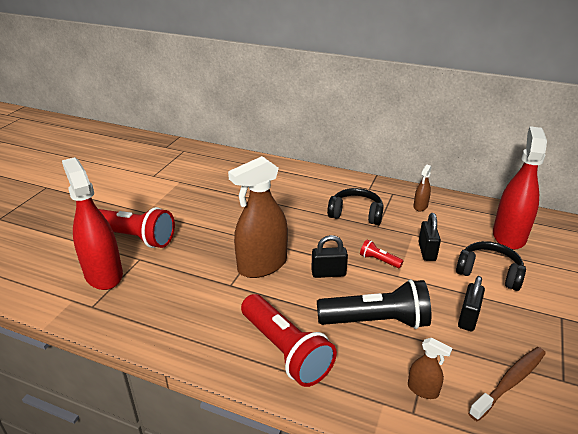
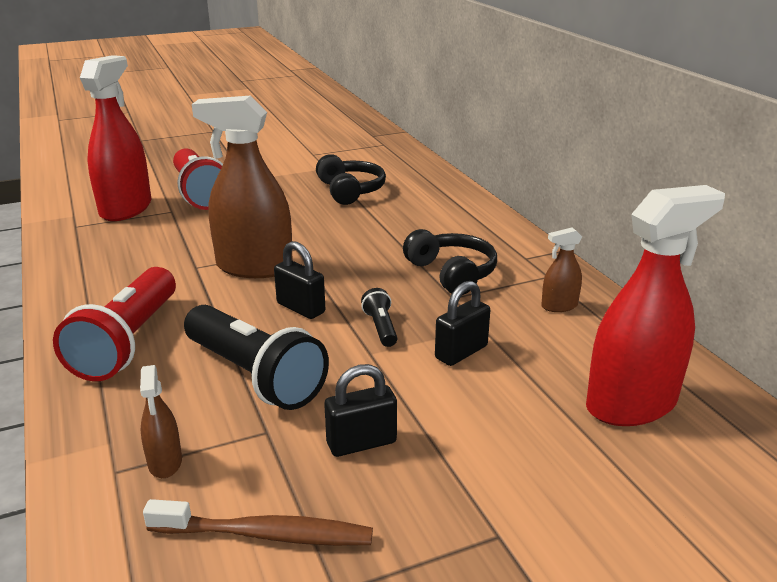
camera: 45 degrees right, 5 degrees down
red flashlight [360,239,403,268] -> black flashlight [361,288,397,347]
black headphones [456,241,526,291] -> black headphones moved to [316,154,386,205]

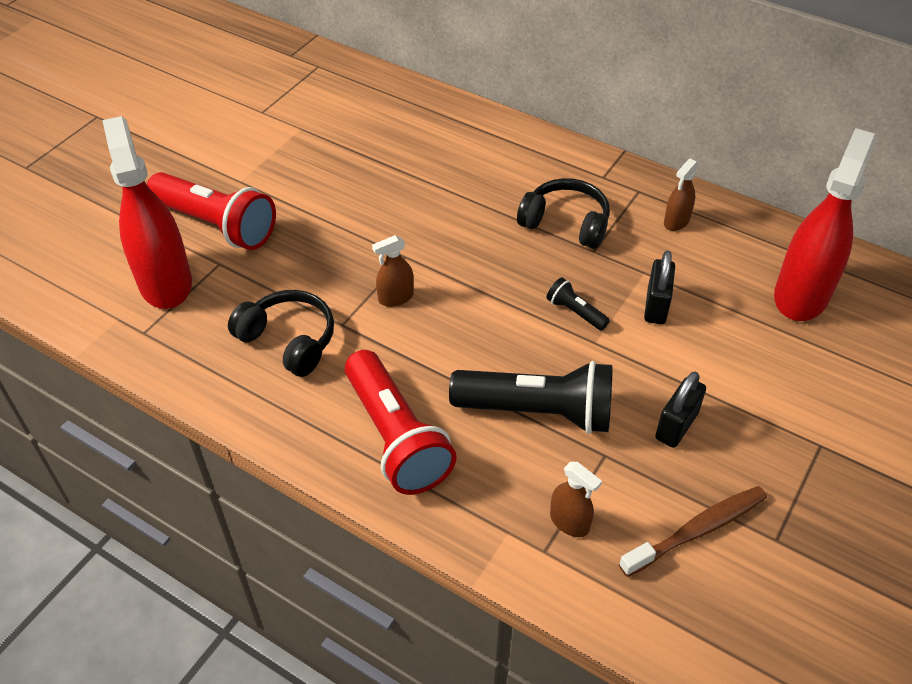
camera: 35 degrees left, 20 degrees up
brown spray bottle [192,95,293,278] -> brown spray bottle [372,235,414,307], size x0.45
black padlock [274,241,325,319] -> none
black headphones [316,154,386,205] -> black headphones moved to [228,290,334,377]

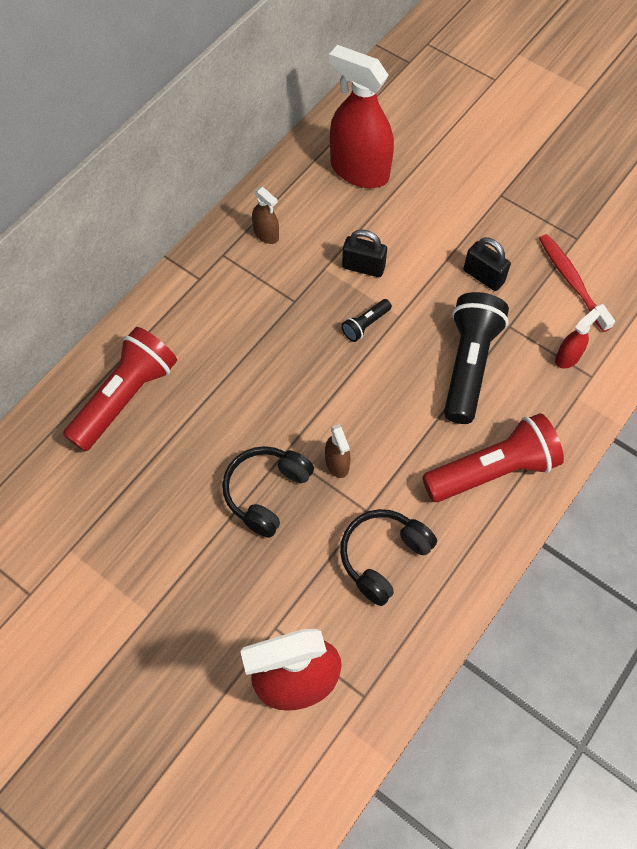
camera: 85 degrees left, 15 degrees up
red flashlight [147,172,276,250] -> red flashlight moved to [63,327,177,451]
black headphones [517,178,610,249] -> black headphones moved to [222,446,314,538]
brown spray bottle [550,462,602,537] -> red spray bottle [555,309,600,369]
brown toothbrush [619,486,767,577] -> red toothbrush [539,234,615,332]

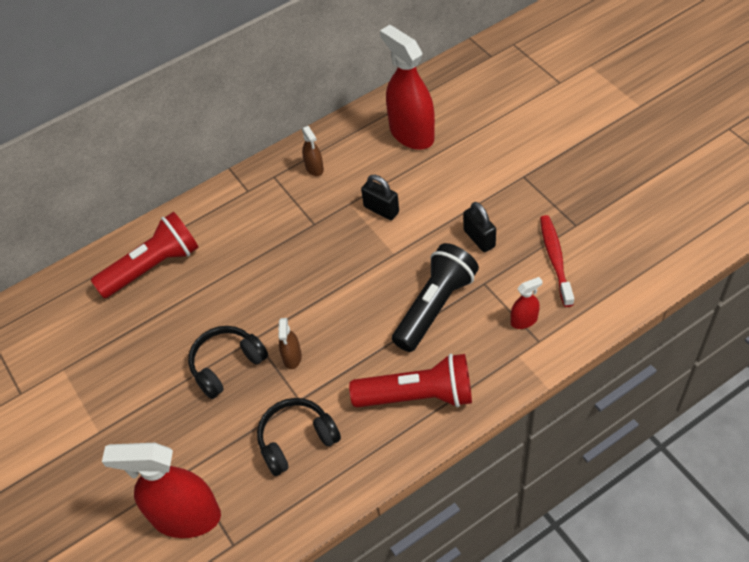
camera: 25 degrees right, 10 degrees down
black flashlight [341,299,392,342] -> none

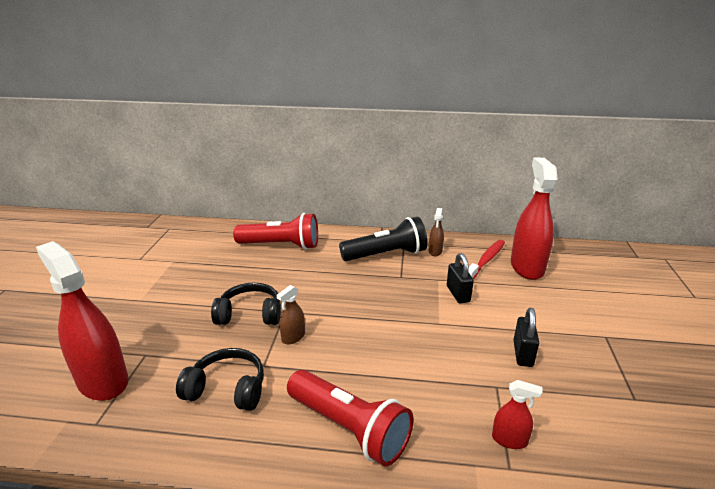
camera: 35 degrees right, 25 degrees down
black flashlight [392,243,479,352] -> black flashlight moved to [339,217,428,261]
red toothbrush [540,215,574,307] -> red toothbrush moved to [468,240,505,279]

